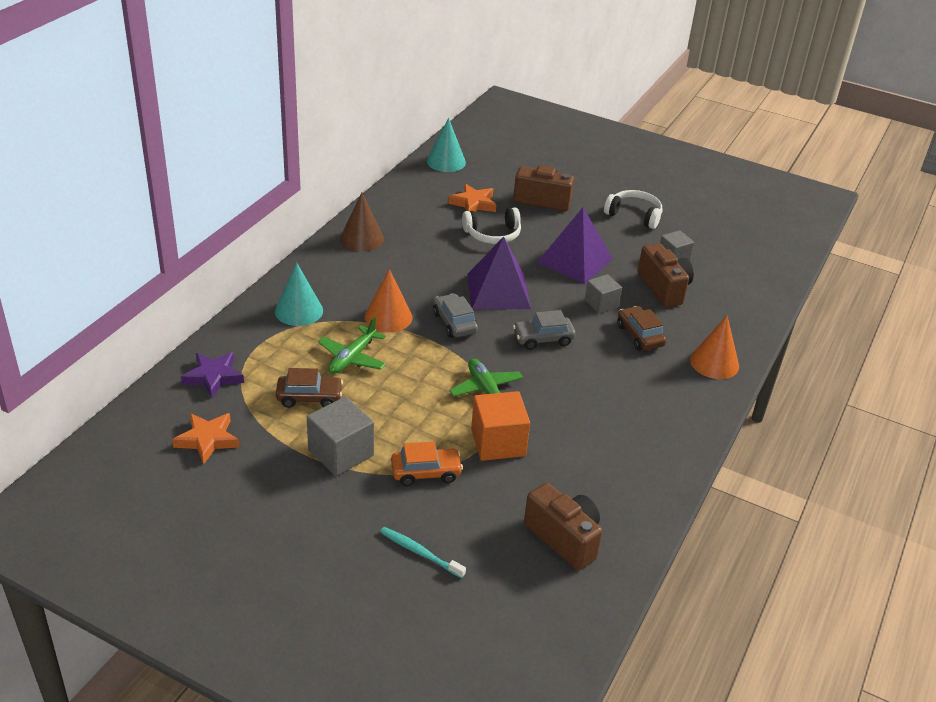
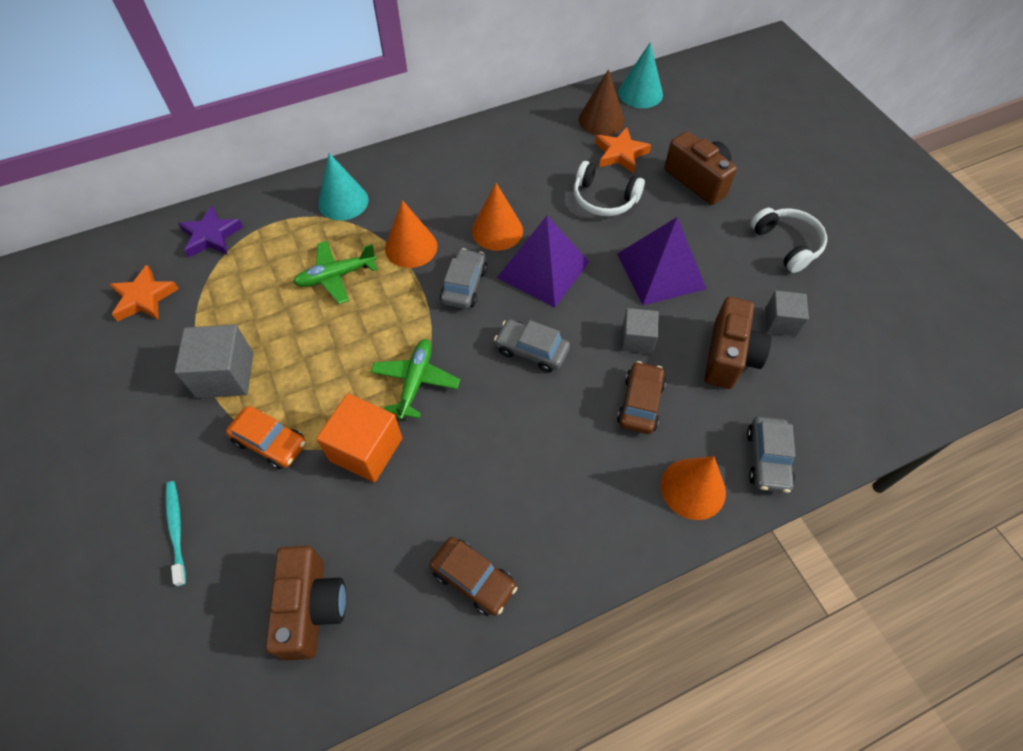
camera: 40 degrees right, 20 degrees up
brown car [276,368,343,408] -> brown car moved to [430,537,517,616]
brown cone [340,193,384,251] -> brown cone moved to [579,69,624,136]
none -> orange cone [472,183,523,251]
none -> grey car [747,416,795,493]

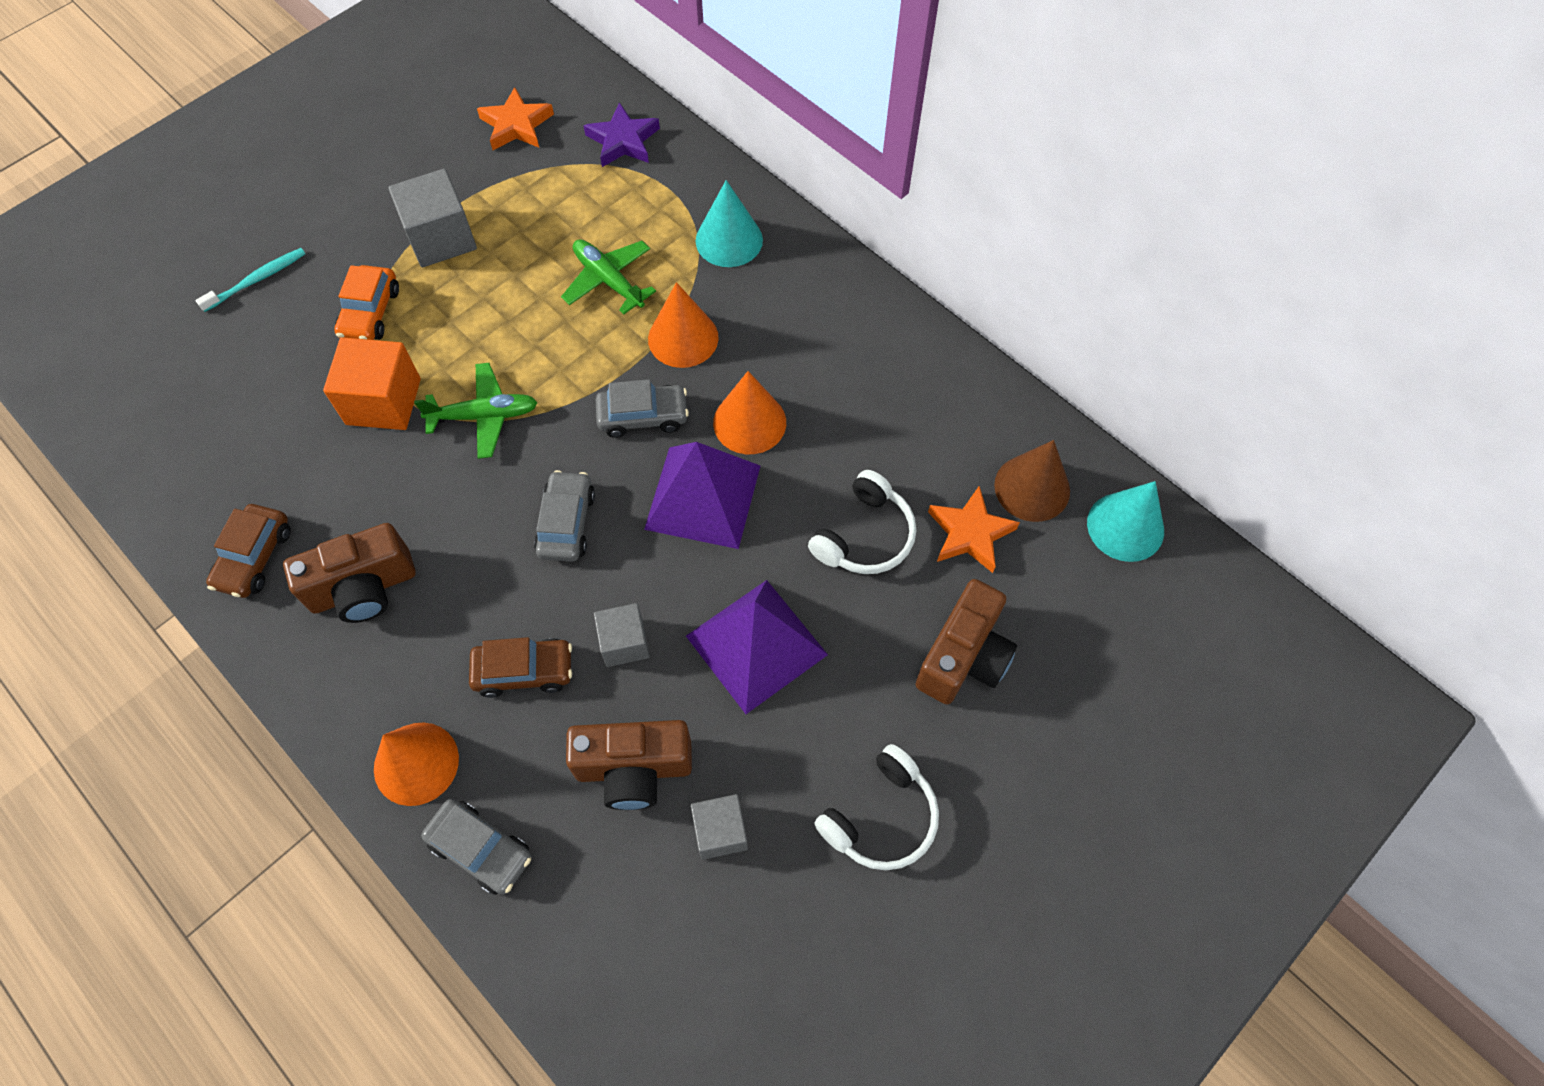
camera: 70 degrees right, 5 degrees up
brown camera [265,546,346,661] -> brown camera moved to [283,523,415,623]
white headphones [574,161,645,216] -> white headphones turned 150 degrees counterclockwise [808,470,916,574]
grey car [747,416,795,493] -> grey car turned 135 degrees counterclockwise [421,799,531,895]

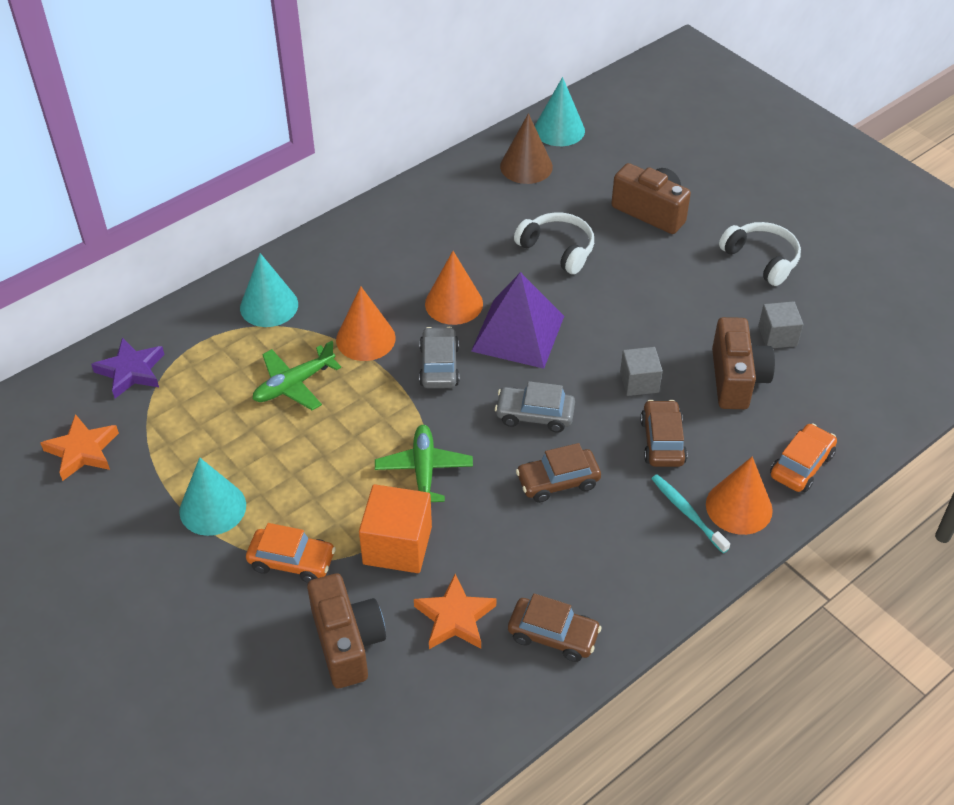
camera: 85 degrees left, 15 degrees down
turquoise toothbrush [195,248,305,312] -> turquoise toothbrush moved to [651,474,730,553]
brown camera [283,523,415,623] -> brown camera moved to [307,573,386,688]
grey cube [388,168,477,267] -> turquoise cone [179,457,246,536]
grey car [421,799,531,895] -> orange car [770,423,837,492]
purple pyramid [686,580,828,714] -> none
orange star [928,486,1020,573] -> orange star moved to [414,574,496,649]
none -> brown car [516,443,601,503]

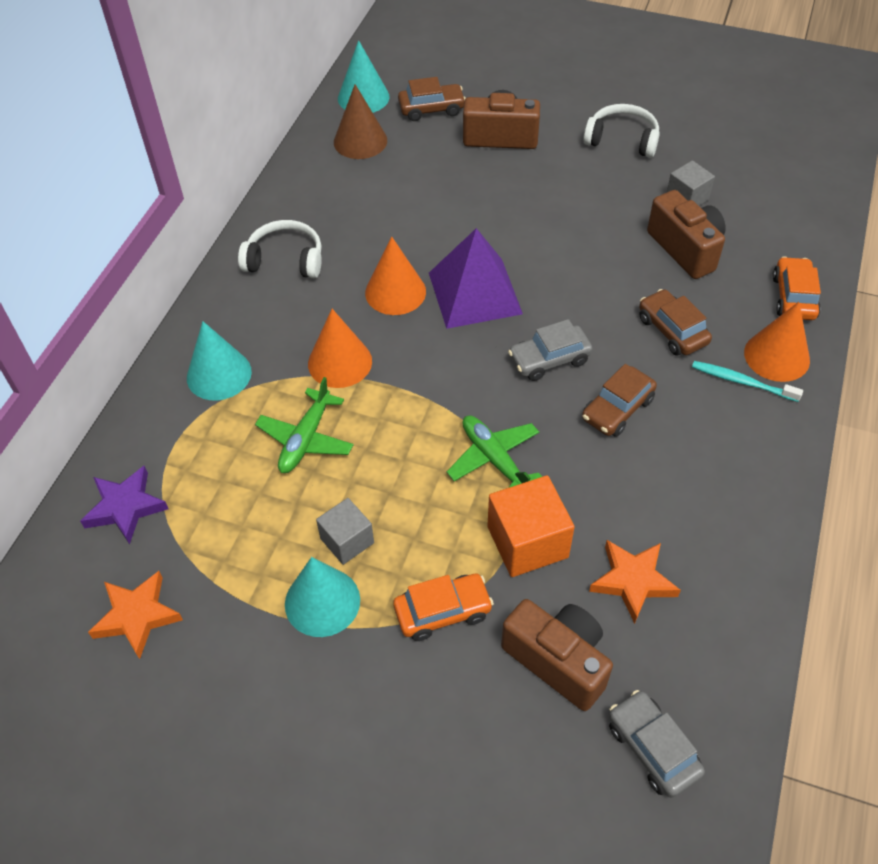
camera: 30 degrees left, 5 degrees up
grey car [419,327,460,388] -> grey car moved to [609,690,705,798]
brown car [508,593,602,662] -> brown car moved to [398,77,466,121]
white headphones [514,212,594,274] -> white headphones moved to [238,220,322,278]
grey cube [620,347,663,396] -> grey cube moved to [316,498,374,565]

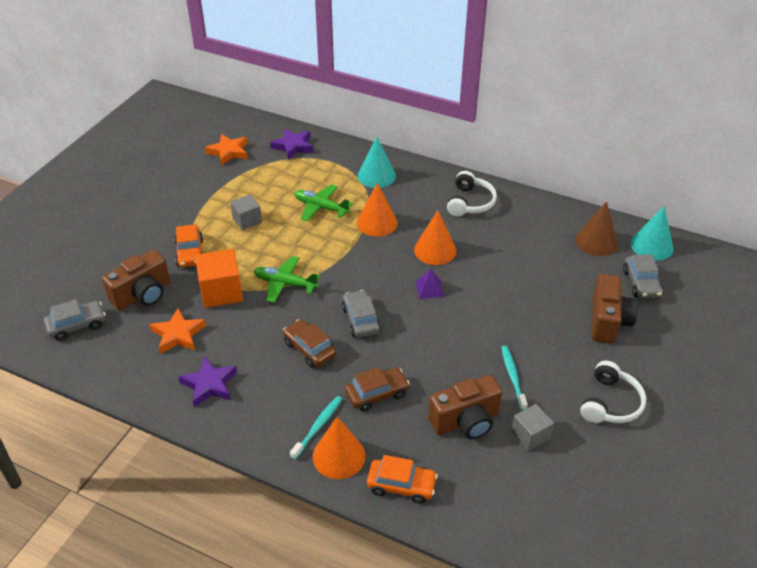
camera: 95 degrees right, 10 degrees down
turquoise cone [285,557,360,637] -> none
brown car [398,77,466,121] -> grey car [623,254,663,298]
purple pyramid [429,228,523,329] -> purple pyramid [416,269,444,299], size x0.44
green plane [447,415,542,488] -> green plane turned 135 degrees counterclockwise [254,256,320,303]
none -> purple star [178,356,237,407]
none -> turquoise toothbrush [501,346,528,411]

